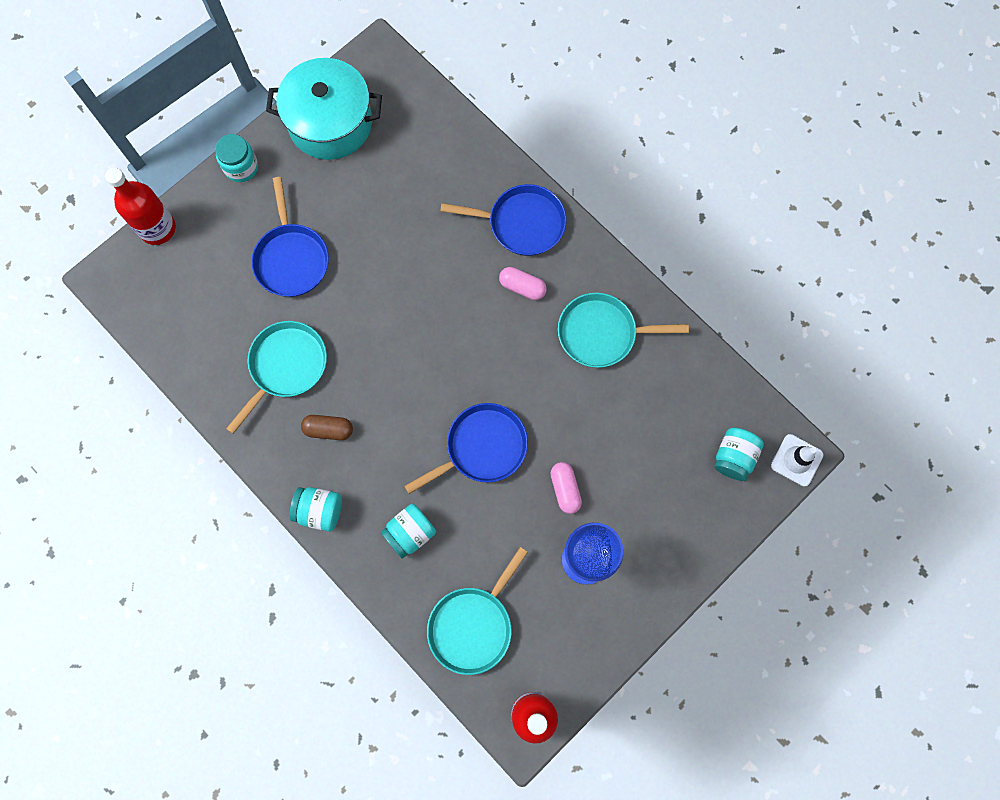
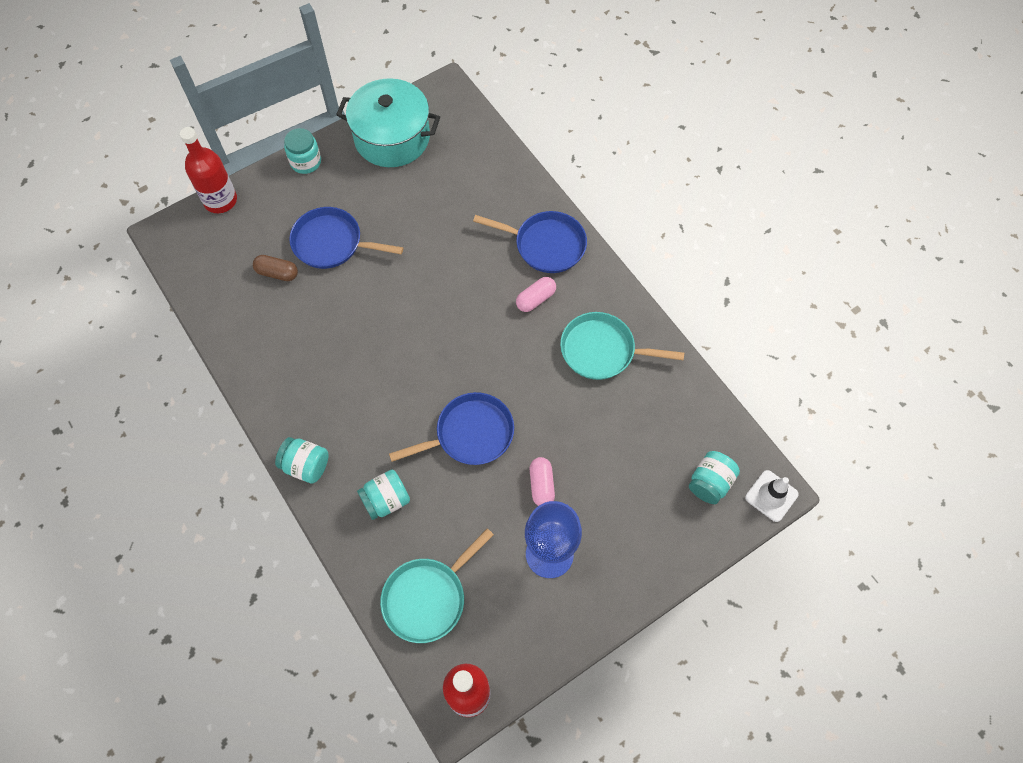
camera: 10 degrees right, 10 degrees down
turquoise pan [226,321,327,434] -> none
blue pan [251,177,329,297] -> blue pan turned 105 degrees clockwise [289,207,403,269]
brown capsule [301,415,353,440] -> brown capsule moved to [253,255,298,281]
pink capsule [499,267,547,300] -> pink capsule turned 75 degrees counterclockwise [516,277,556,312]

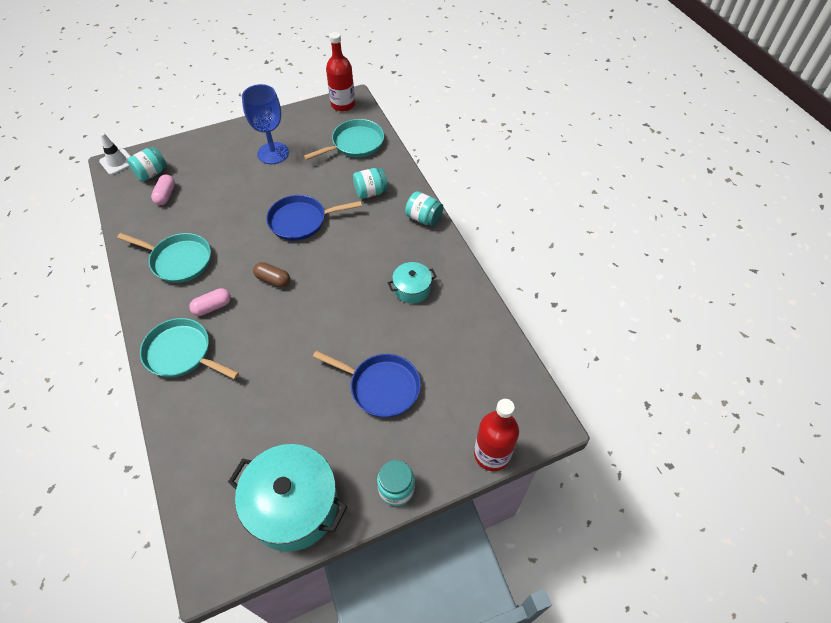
camera: 170 degrees left, 10 degrees down
brown capsule [253,255,298,281] -> brown capsule moved to [253,262,290,288]
blue pan [473,211,587,273] -> turquoise pan [140,318,239,379]
pink capsule [530,457,555,506] -> pink capsule moved to [151,175,175,205]
none -> turquoise pot [388,262,437,304]

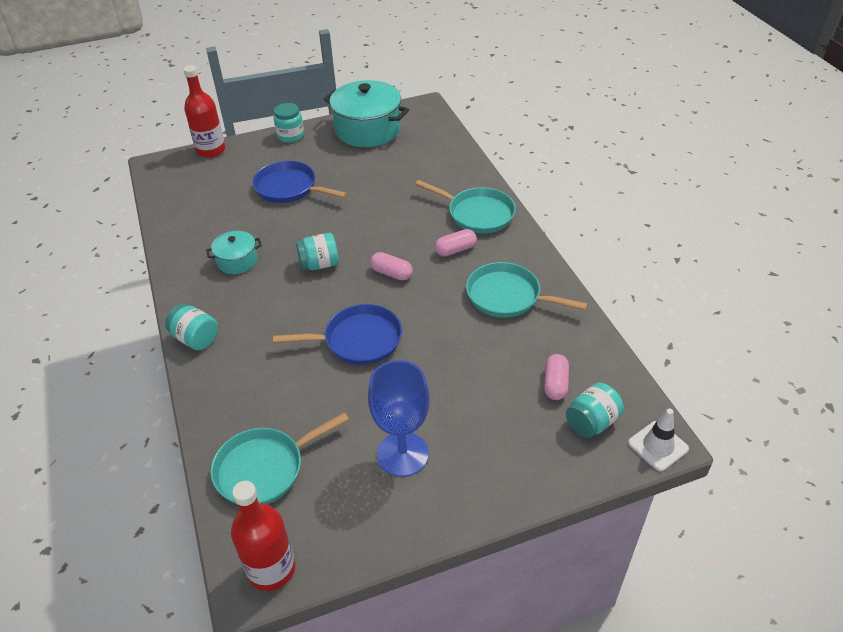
camera: 175 degrees left, 10 degrees down
brown capsule [253,262,290,288] -> pink capsule [370,252,413,281]
turquoise jar [353,168,388,199] -> turquoise jar moved to [296,233,339,270]

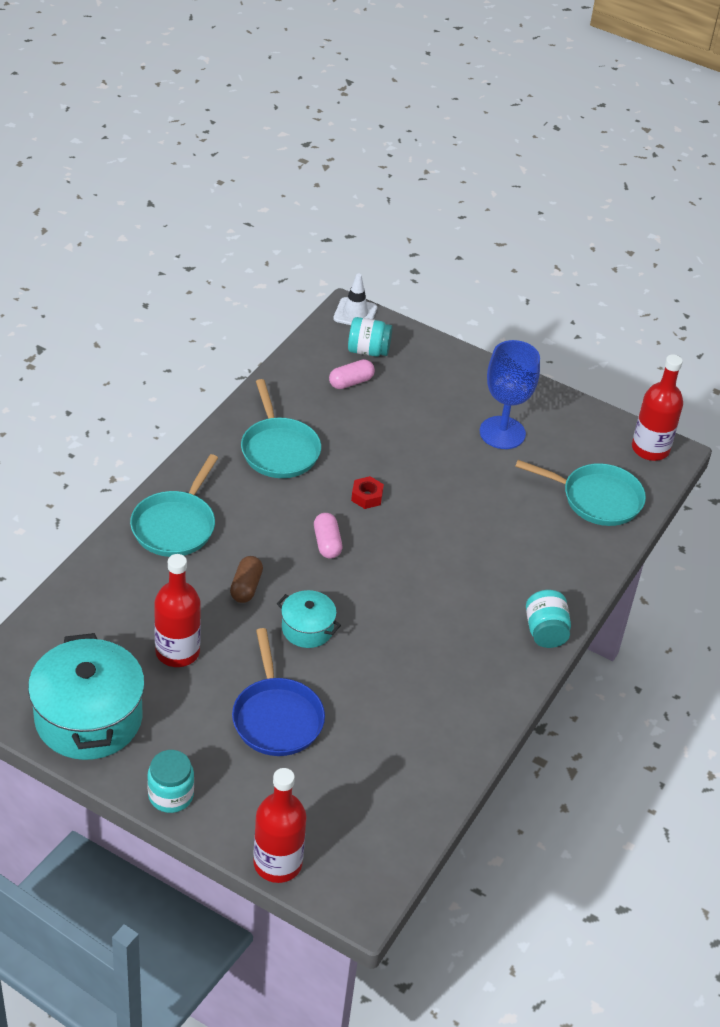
camera: 135 degrees left, 0 degrees up
turquoise pot [206,231,262,274] -> turquoise pot moved to [277,590,341,648]
blue pan [273,304,402,365] -> none
turquoise jar [296,233,339,270] -> none
turquoise pan [415,180,516,233] -> turquoise pan turned 150 degrees counterclockwise [130,454,218,557]
pink capsule [435,229,477,256] -> none
none -> red bottle [154,554,201,667]
none -> brown capsule [230,556,263,603]
none -> red nut [351,476,384,509]

